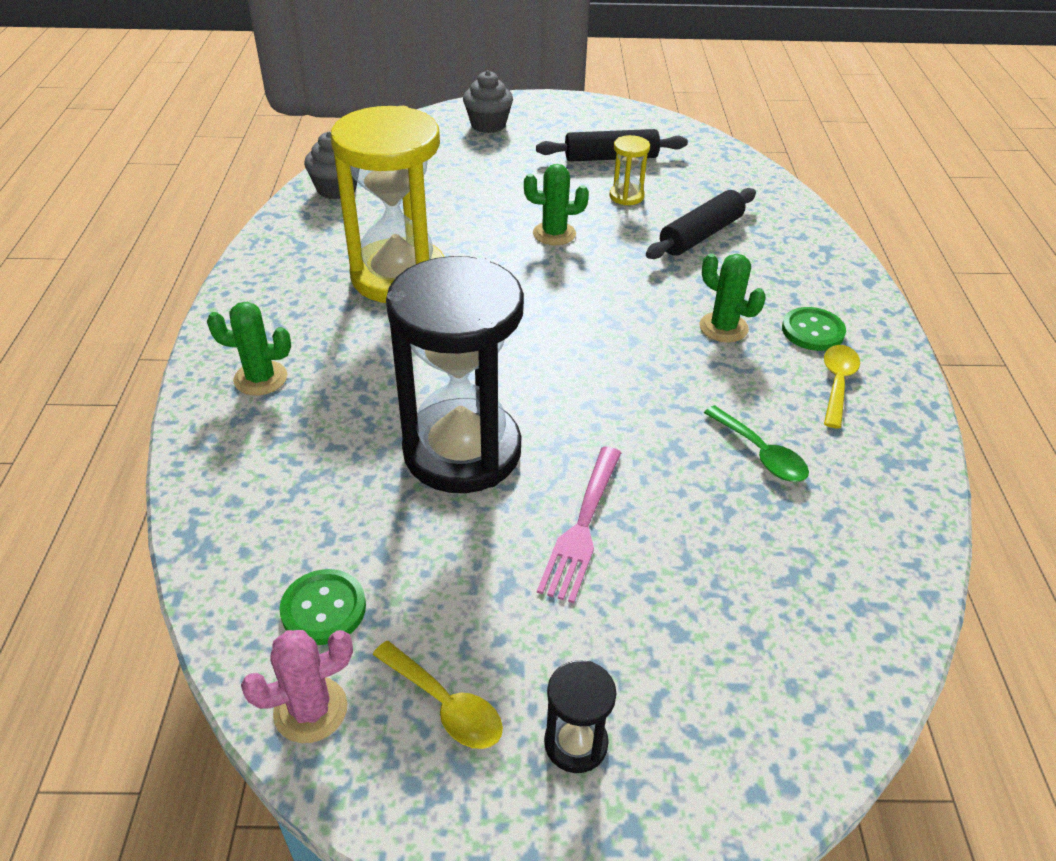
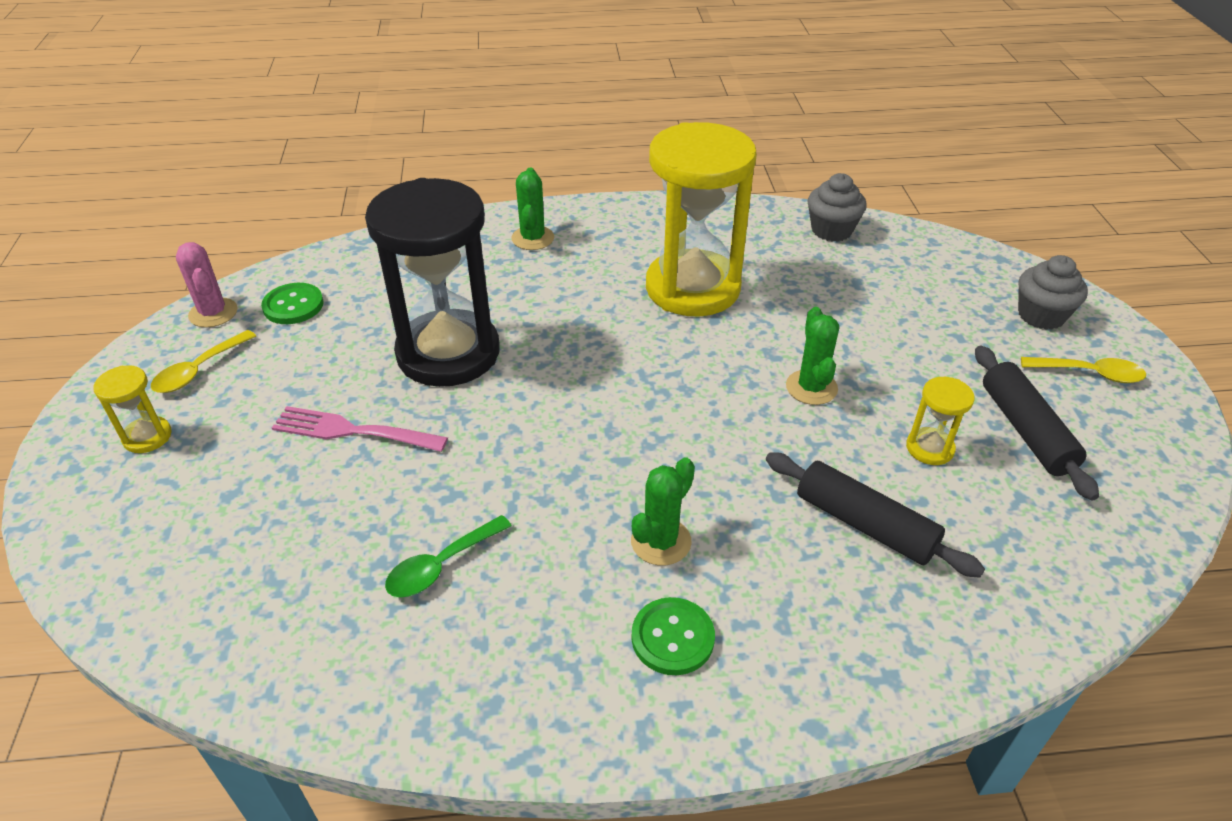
camera: 85 degrees right, 0 degrees up
black hourglass [544,660,616,773] -> yellow hourglass [93,365,172,453]
yellow spoon [824,345,860,429] -> yellow spoon moved to [1021,357,1146,383]

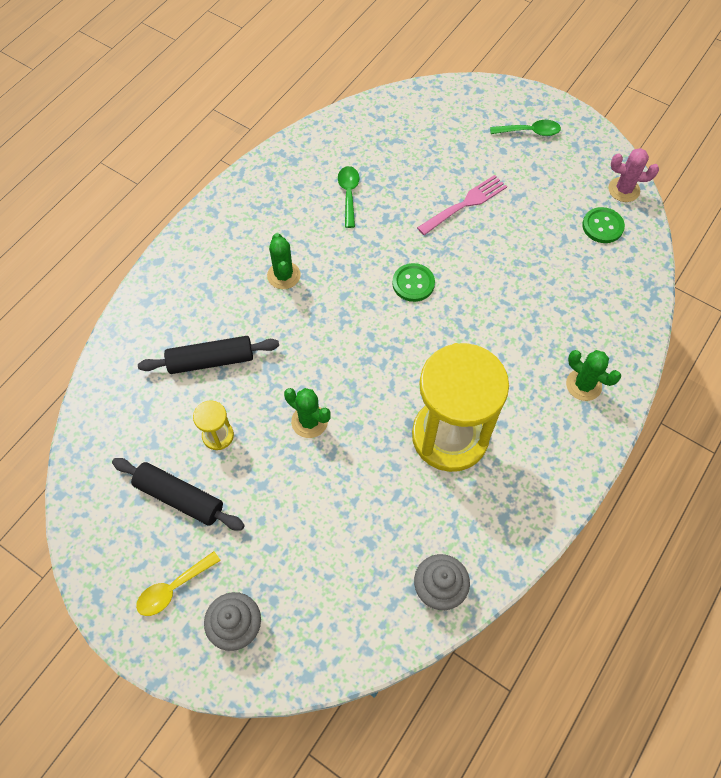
camera: 130 degrees right, 20 degrees up
yellow hourglass [93,365,172,453] -> green spoon [490,120,561,136]
yellow spoon [151,330,256,393] -> none
black hourglass [365,178,500,387] -> none
green button [632,597,715,675] -> green button moved to [392,263,435,302]

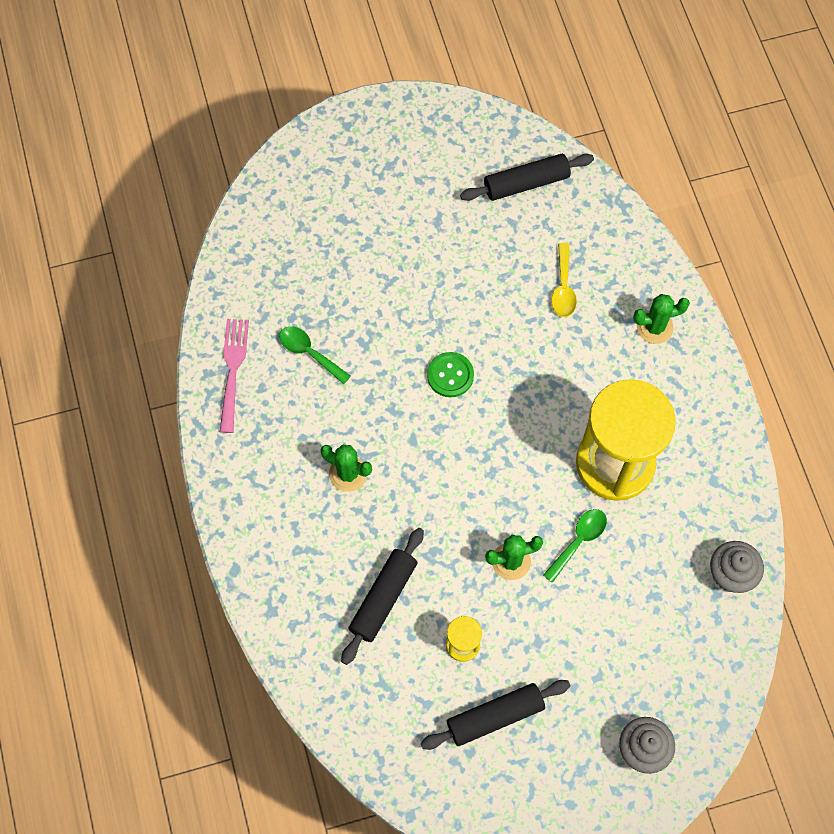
camera: 50 degrees left, 5 degrees up
yellow spoon [136,551,221,616] -> yellow spoon moved to [551,243,577,317]
pink fork [417,175,507,235] -> pink fork moved to [220,319,249,433]
green spoon [490,120,561,136] -> green spoon moved to [543,509,607,583]
green button [582,207,625,243] -> black rolling pin [460,154,594,201]
pink cactus [608,148,659,202] -> none

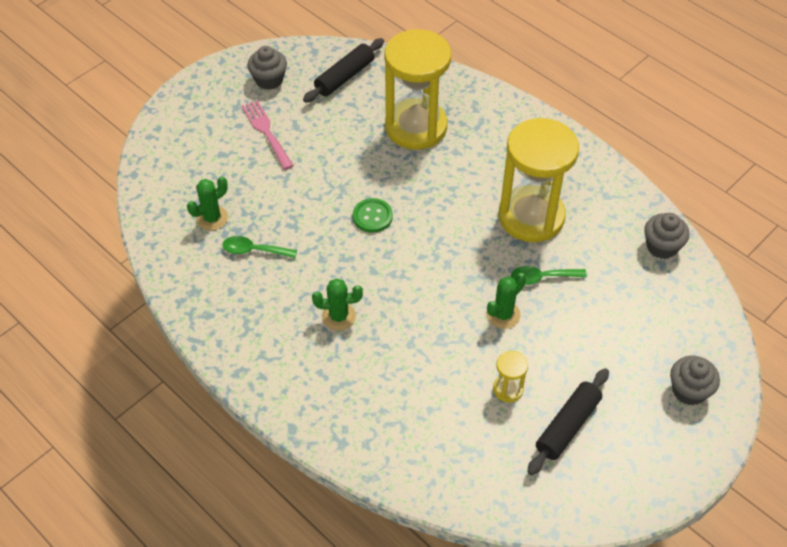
camera: 30 degrees left, 15 degrees down
pink fork [220,319,249,433] -> pink fork moved to [241,100,294,170]
black rolling pin [341,528,424,665] -> none
green spoon [543,509,607,583] -> green spoon turned 105 degrees counterclockwise [511,266,587,285]
yellow spoon [551,243,577,317] -> yellow hourglass [384,29,451,150]
green cactus [633,294,690,344] -> green cactus moved to [187,177,228,231]
none -> grey cupcake [248,46,287,90]

